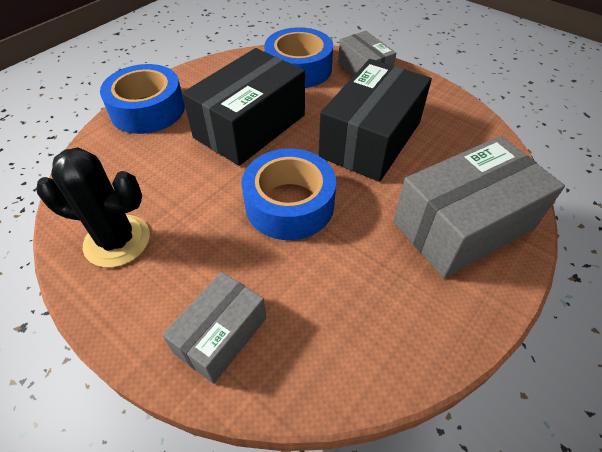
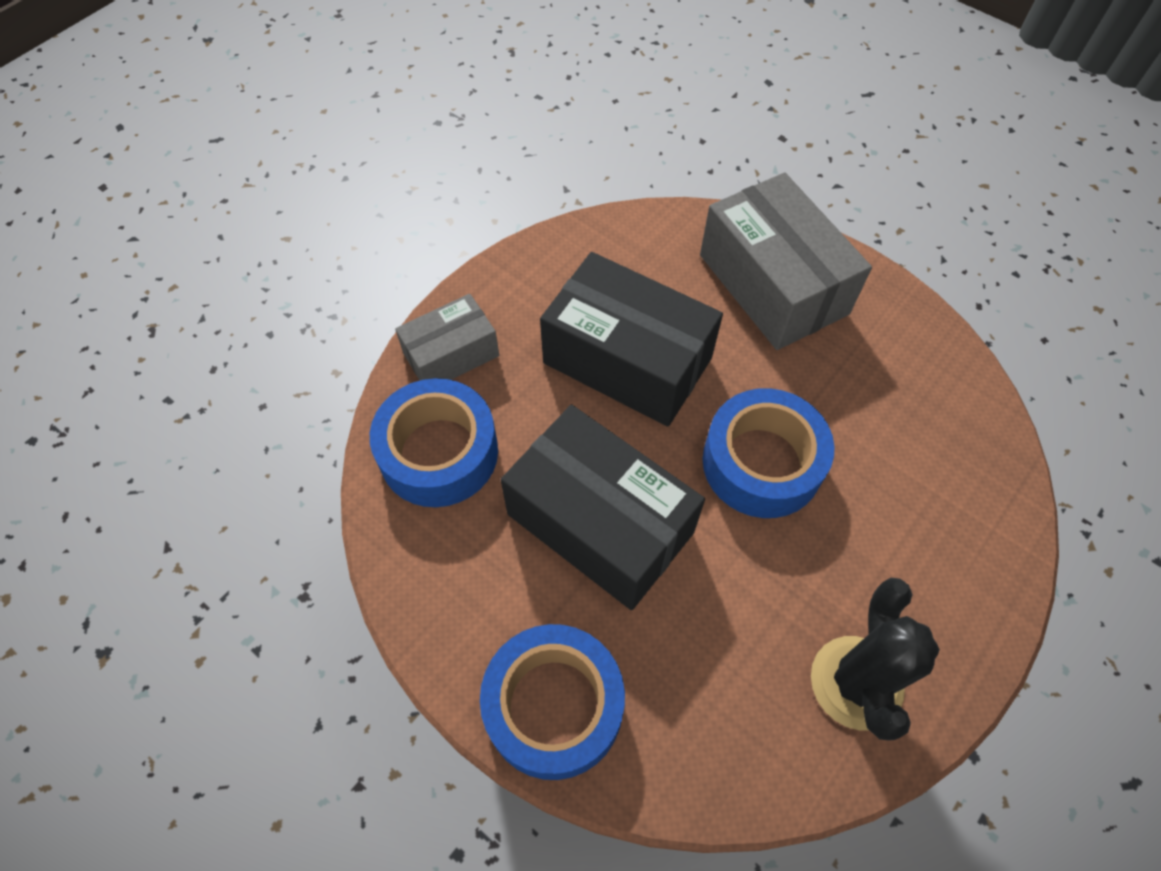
camera: 90 degrees left, 10 degrees up
grey box [162,272,266,384] -> none

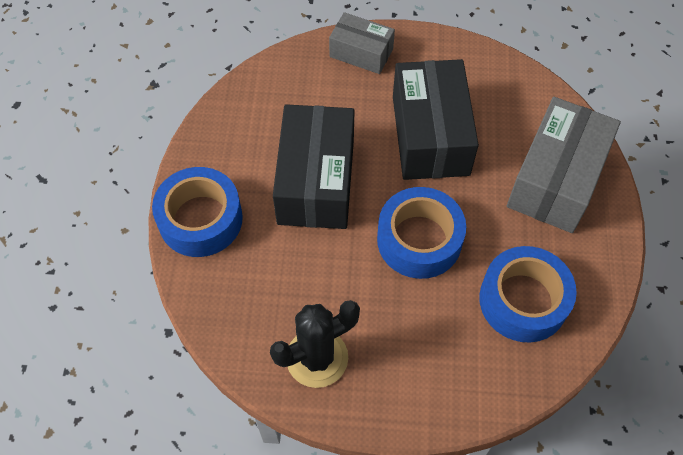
camera: 55 degrees right, 0 degrees up
blue tape [370,378,498,507] -> blue tape moved to [479,246,577,342]

